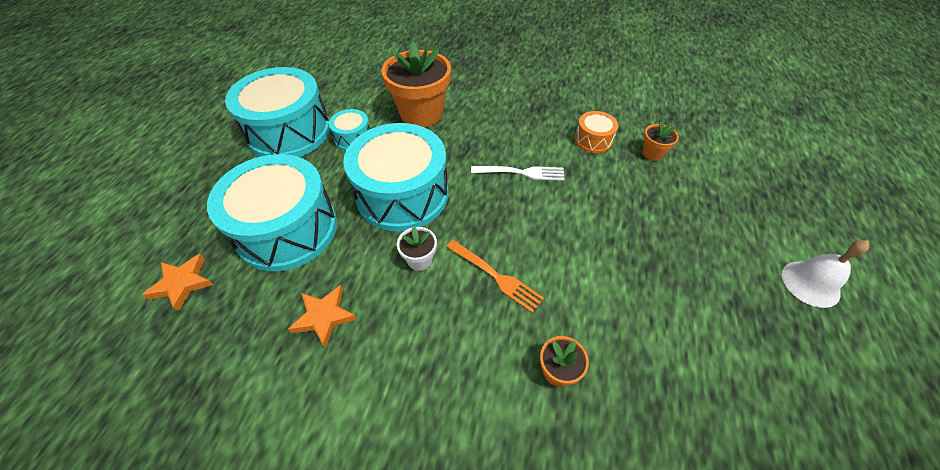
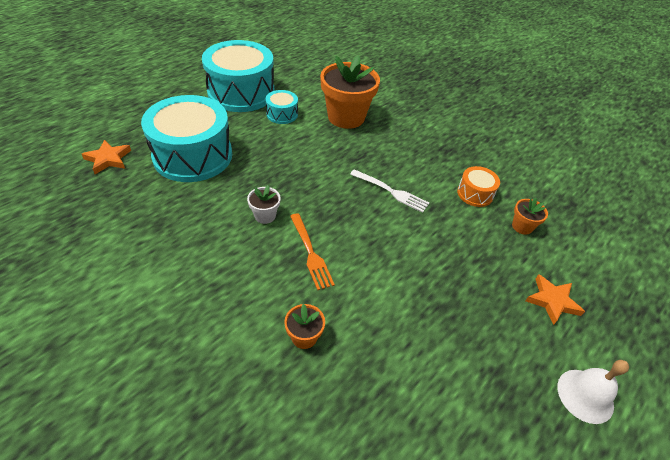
camera: 25 degrees right, 5 degrees down
orange star [288,285,357,348] -> orange star moved to [525,274,585,325]
turquoise drum [343,123,448,232] -> none

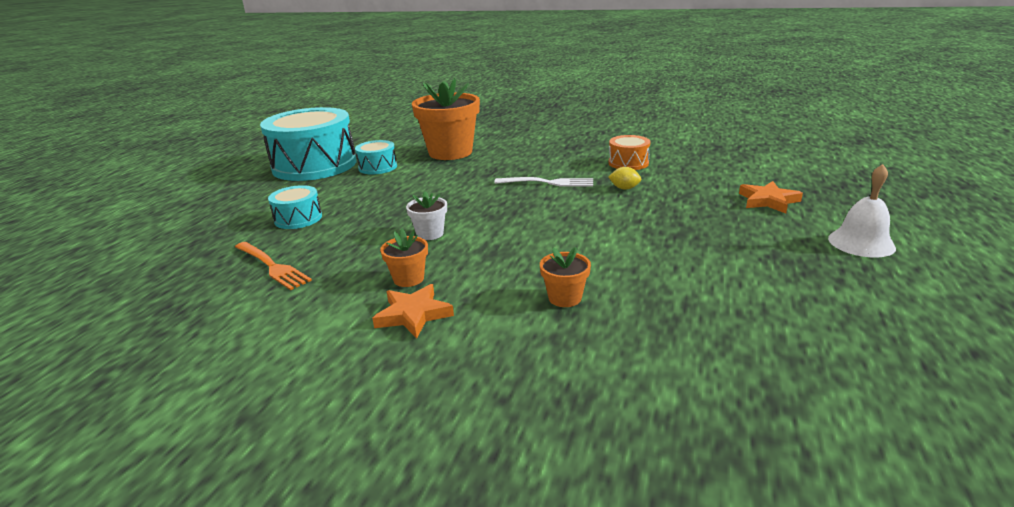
camera: 20 degrees left, 20 degrees down
orange star [82,140,131,174] -> orange star moved to [372,284,454,339]
turquoise drum [141,95,232,182] -> turquoise drum [268,185,322,229], size x0.46
orange fork [290,213,335,290] -> orange fork moved to [235,242,312,290]
orange flower pot [512,198,548,235] -> orange flower pot moved to [380,229,428,287]
none -> yellow lemon [608,167,641,190]

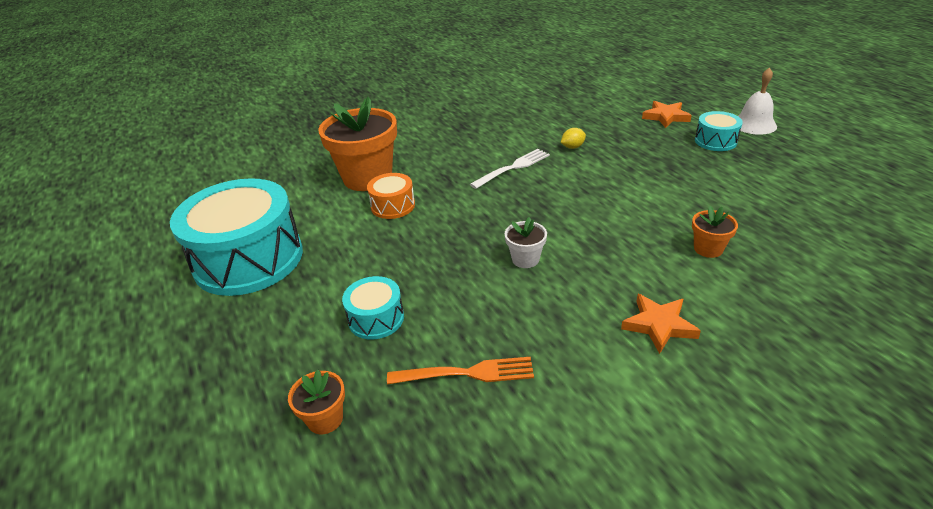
camera: 45 degrees left, 10 degrees up
turquoise drum [355,140,397,174] -> turquoise drum moved to [695,111,743,151]
orange flower pot [380,229,428,287] -> orange flower pot moved to [288,370,345,434]
orange drum [609,135,651,170] -> orange drum moved to [367,173,415,219]

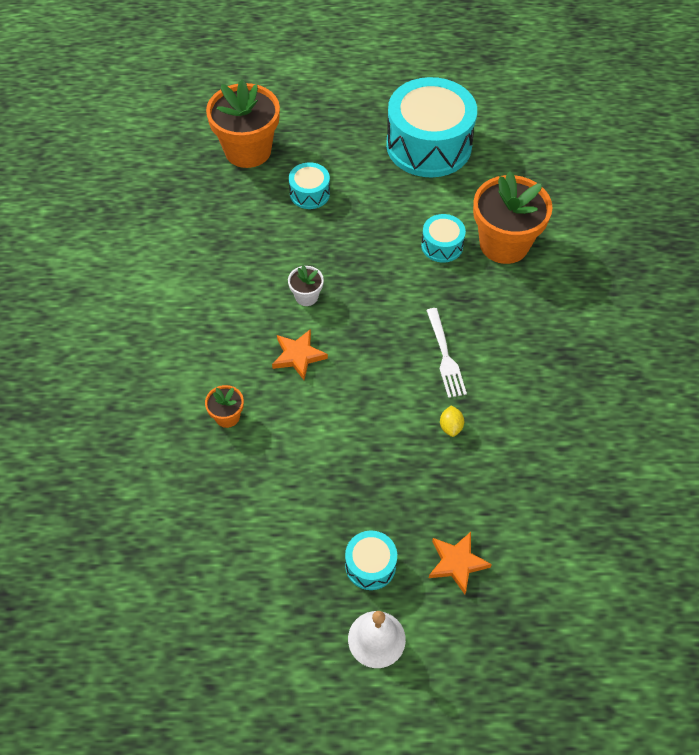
camera: 115 degrees right, 20 degrees up
orange flower pot [288,370,345,434] -> orange flower pot [206,79,280,168], size x2.21
orange drum [367,173,415,219] -> turquoise drum [421,214,466,263]
orange fork [387,357,534,385] -> none
orange star [621,294,701,354] -> orange star moved to [272,329,328,380]

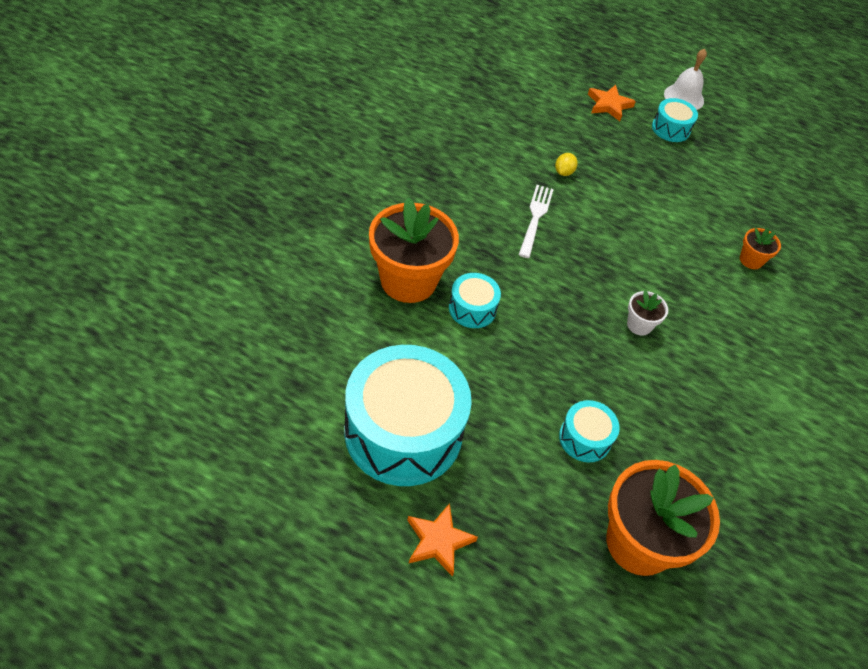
camera: 160 degrees left, 5 degrees down
orange star [272,329,328,380] -> orange star moved to [407,503,478,577]

